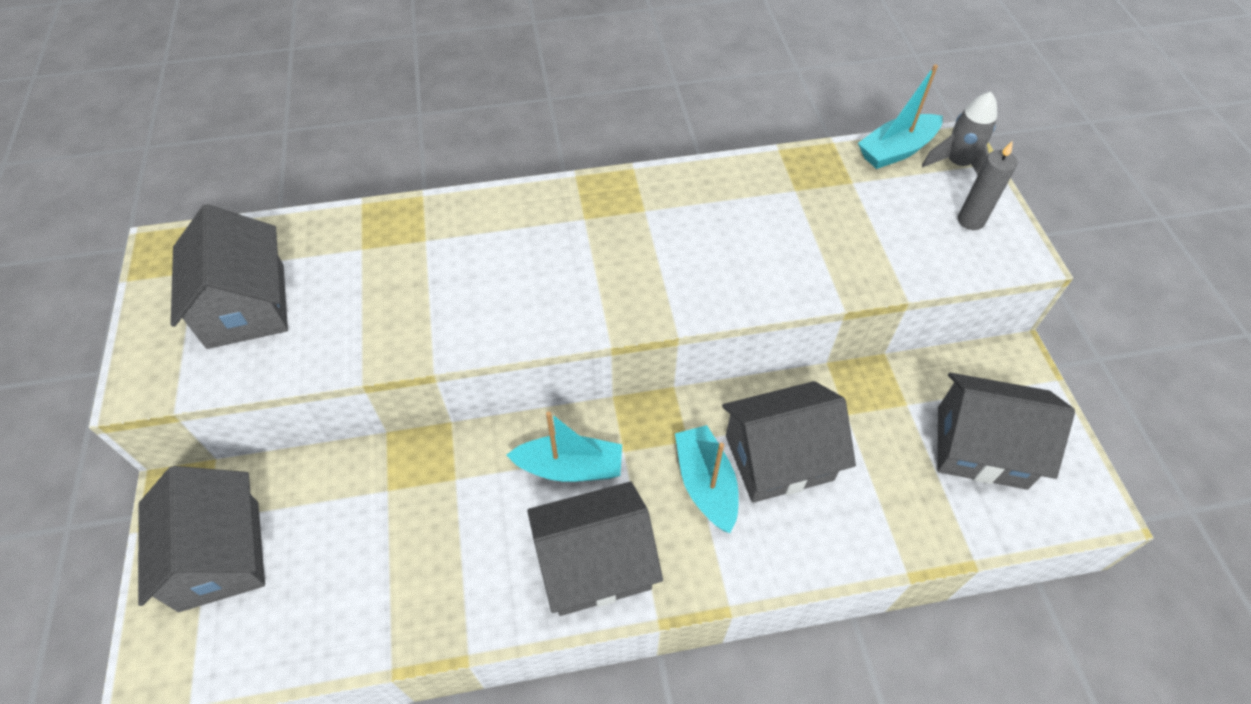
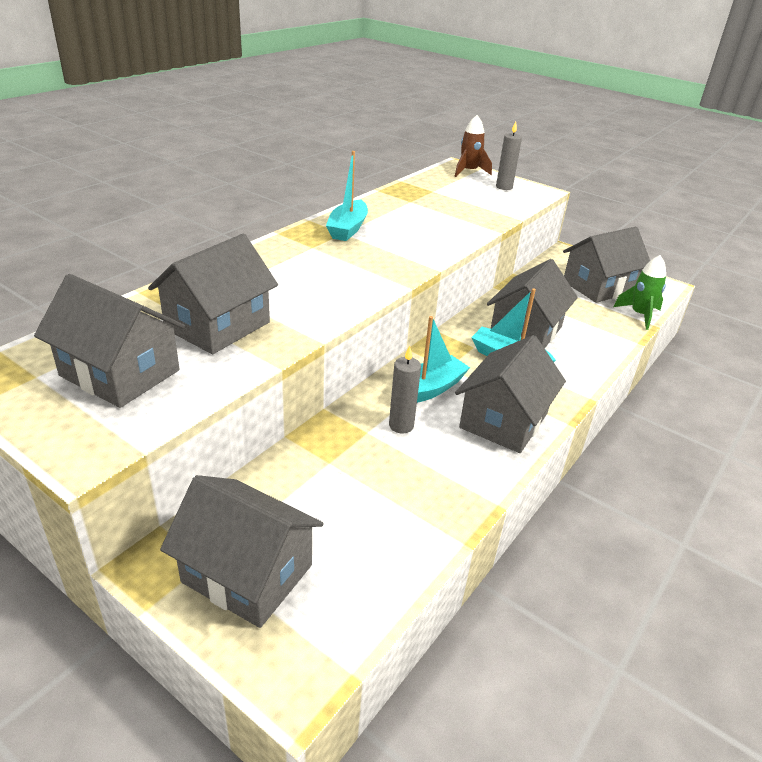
camera: 45 degrees left, 20 degrees down
turquoise boat [858,64,943,169] -> turquoise boat moved to [326,151,368,241]
grey rocket [922,92,997,175] -> brown rocket [454,115,492,177]
none -> grey house [148,234,278,354]
none -> grey candle [389,346,421,433]
none -> green rocket [613,255,666,330]

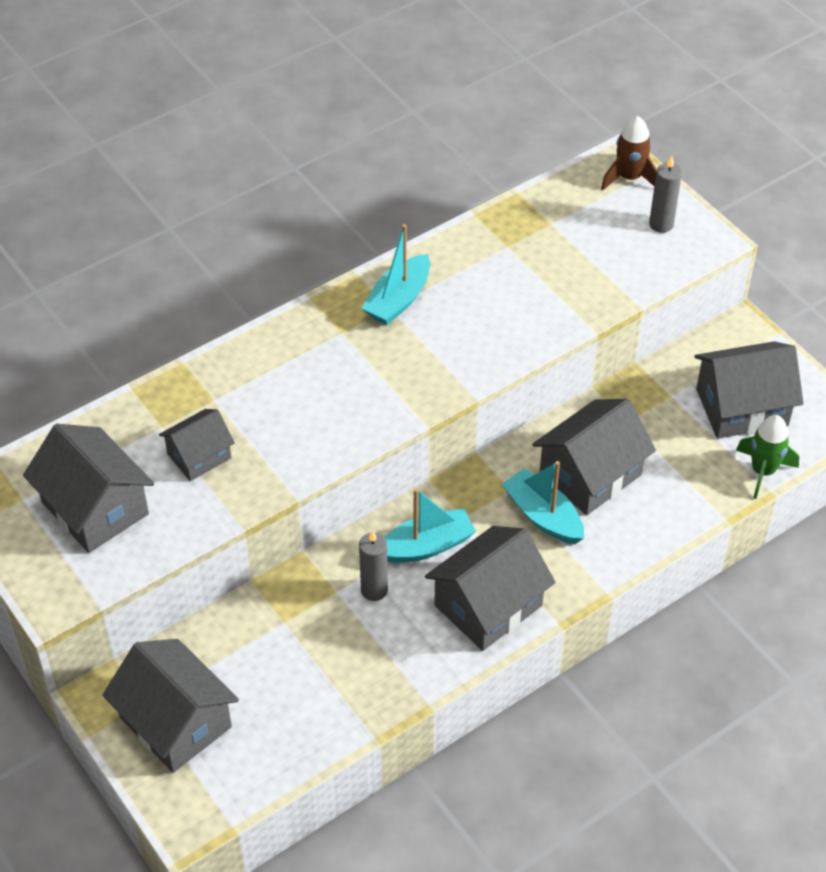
camera: 20 degrees right, 15 degrees up
grey house [148,234,278,354] -> grey house [159,409,235,481], size x0.60

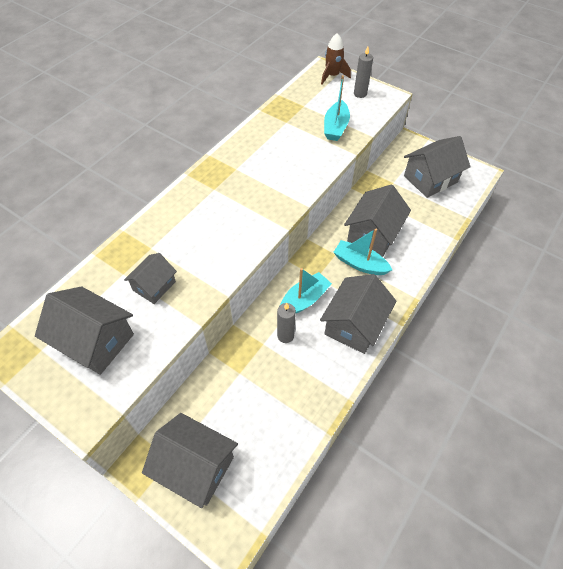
camera: 20 degrees left, 5 degrees up
turquoise boat [361,224,430,325] -> turquoise boat moved to [324,75,350,141]
green rocket [736,415,799,499] -> none

